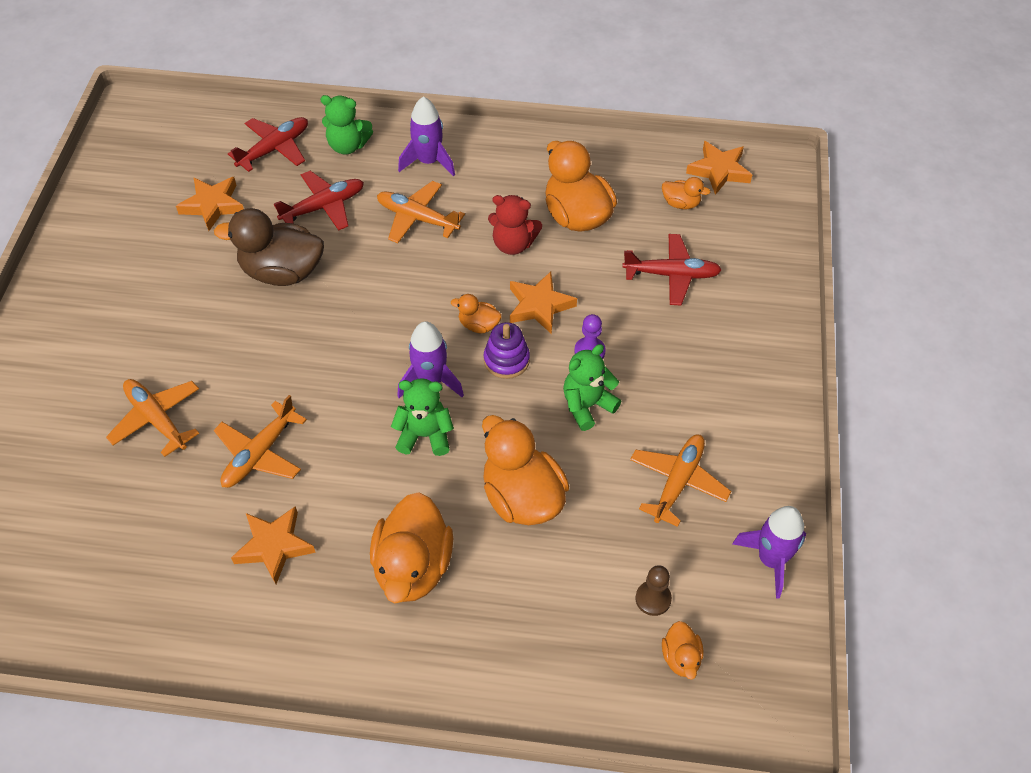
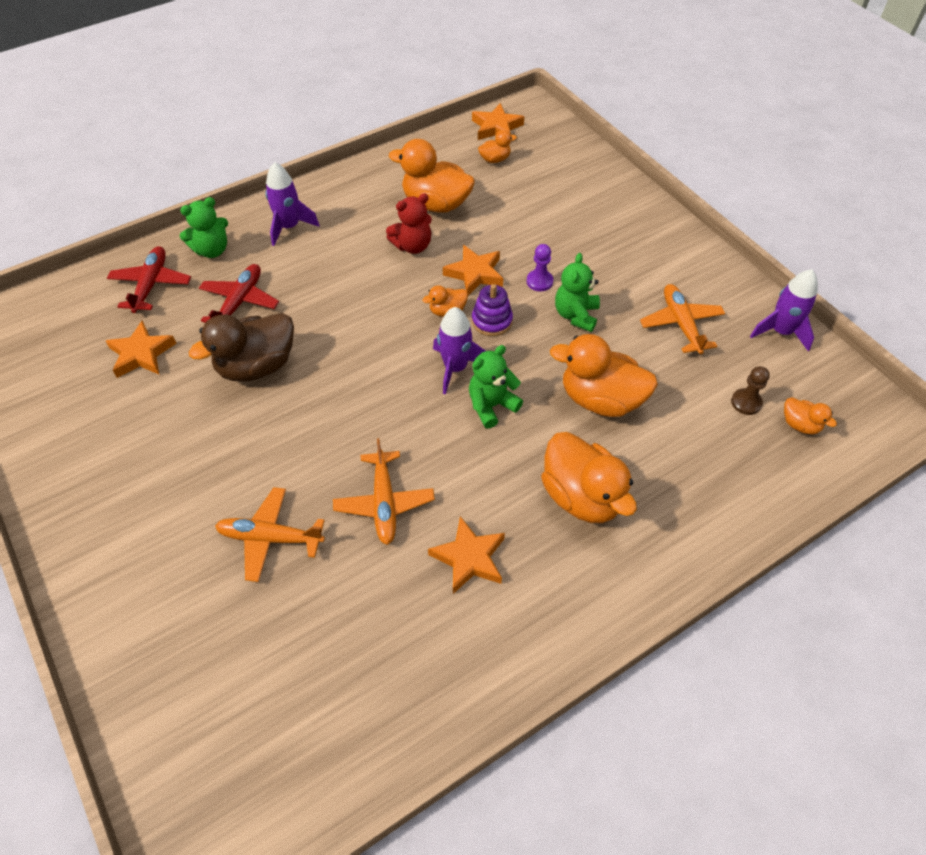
camera: 40 degrees left, 0 degrees up
orange plane [377,181,465,243] -> none
red plane [622,234,722,305] -> none

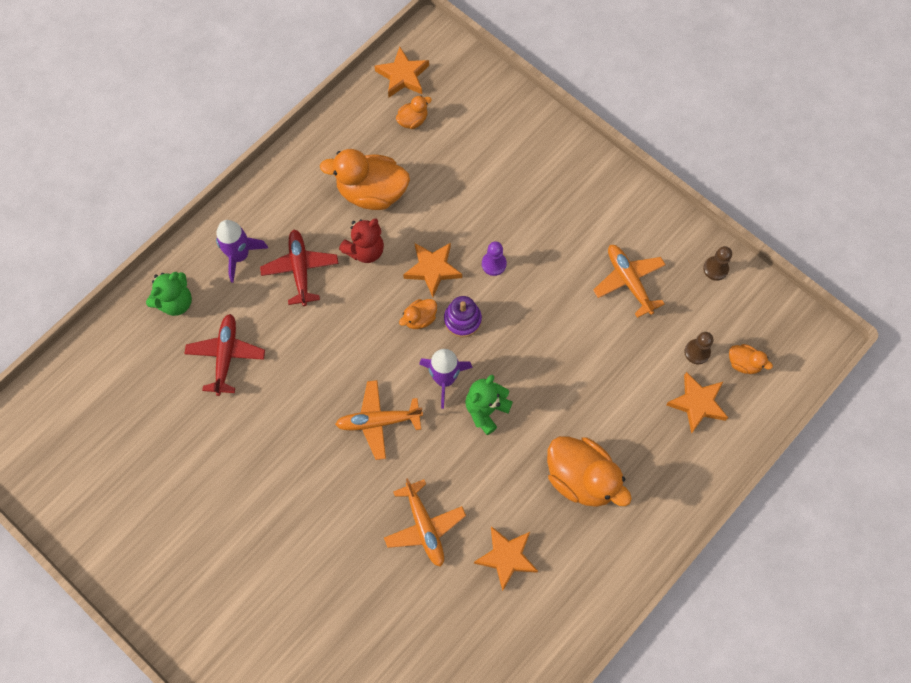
camera: 15 degrees left, 15 degrees up
orange star [106,321,177,378] -> orange star moved to [666,372,728,434]
red plane [107,246,191,313] -> red plane moved to [260,229,338,306]
brown duck [189,313,294,381] -> none
orange plane [215,487,325,582] -> orange plane moved to [335,380,423,460]
orange duck [550,334,658,417] -> none
green teddy bear [555,253,600,332] -> none
purple rocket [750,269,818,351] -> brown pawn [703,246,732,281]

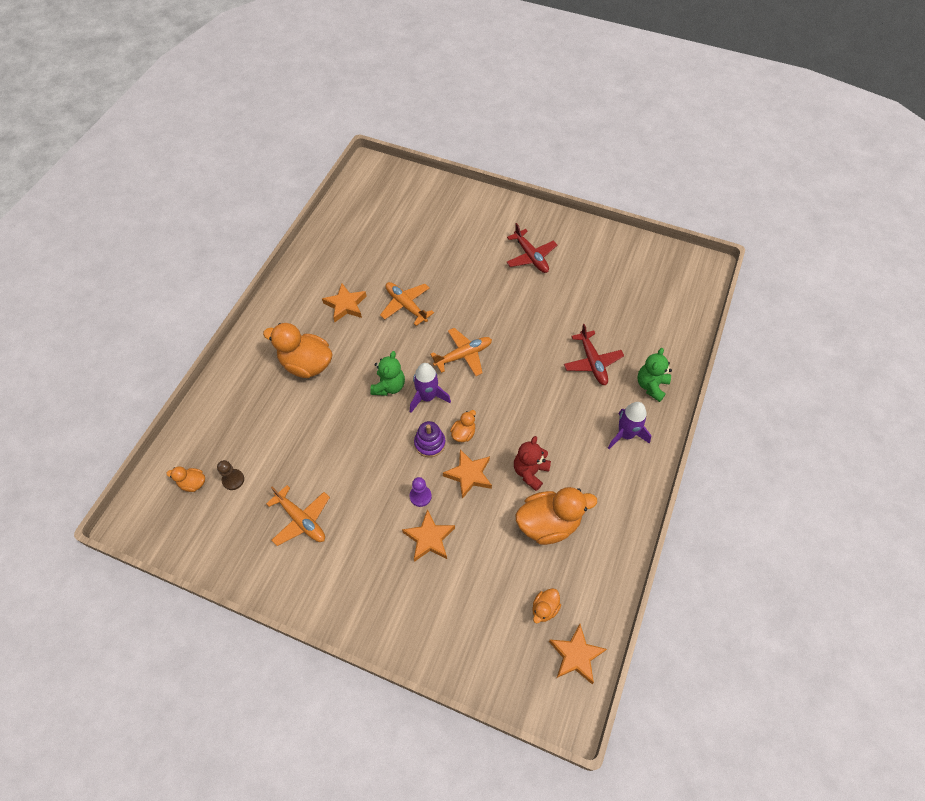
camera: 160 degrees right, 10 degrees down
red plane [260,229,338,306] -> red plane moved to [507,223,557,273]
orange star [666,372,728,434] -> orange star moved to [402,509,455,562]
brown pawn [703,246,732,281] -> none

